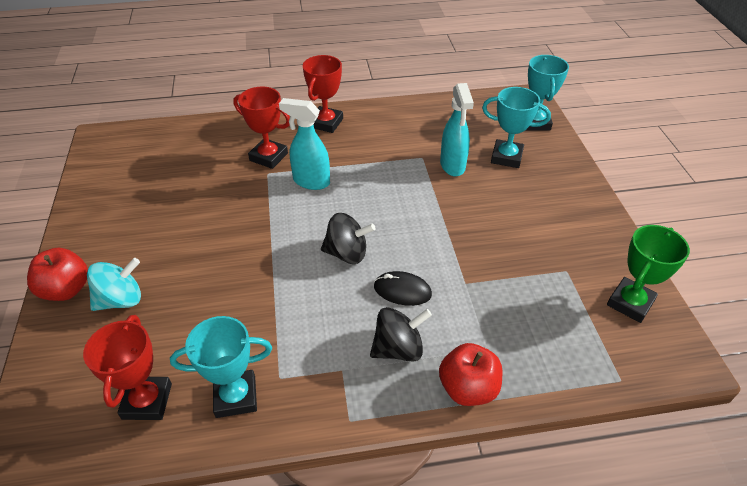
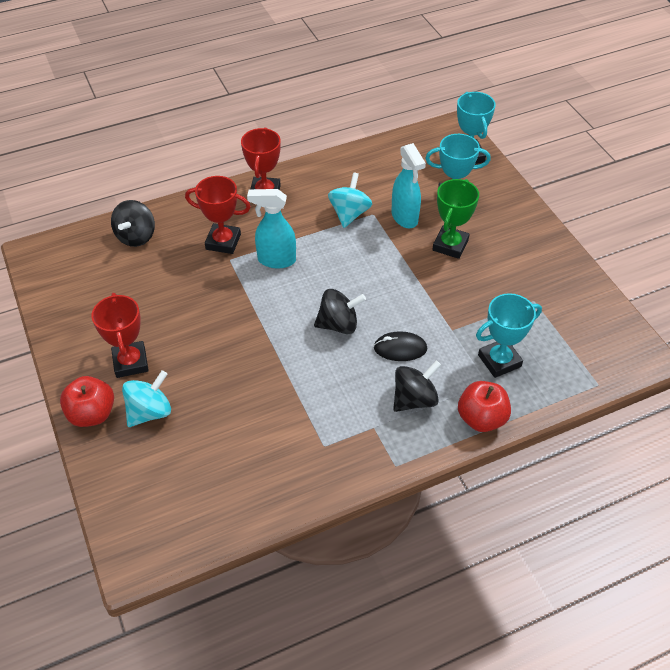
camera: 15 degrees left, 5 degrees up
red trophy [83,315,172,420] -> red trophy moved to [91,293,149,378]
turquoise trophy [170,316,272,418] -> turquoise trophy moved to [476,293,542,378]
green trophy [607,225,690,323] -> green trophy moved to [432,179,479,259]
none -> black spinning top [111,200,155,247]
none -> turquoise spinning top [328,173,372,228]

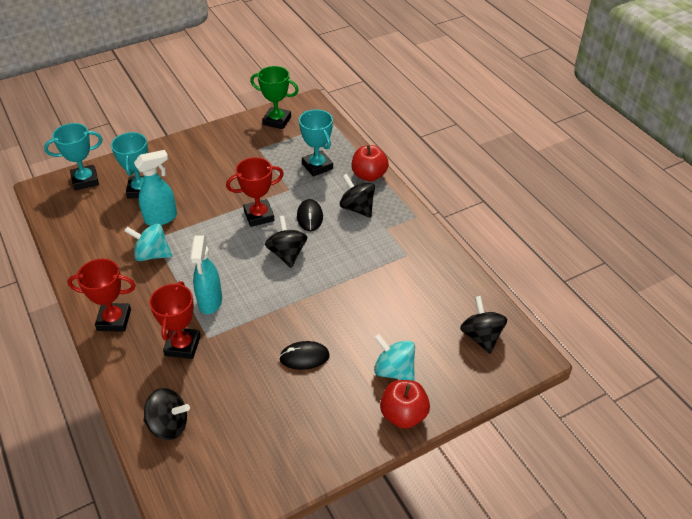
camera: 95 degrees left, 5 degrees down
red trophy [91,293,149,378] -> red trophy moved to [226,157,284,227]
green trophy [432,179,479,259] -> green trophy moved to [250,66,299,129]
none -> black mouse [279,341,330,370]
none -> black spinning top [460,296,507,354]

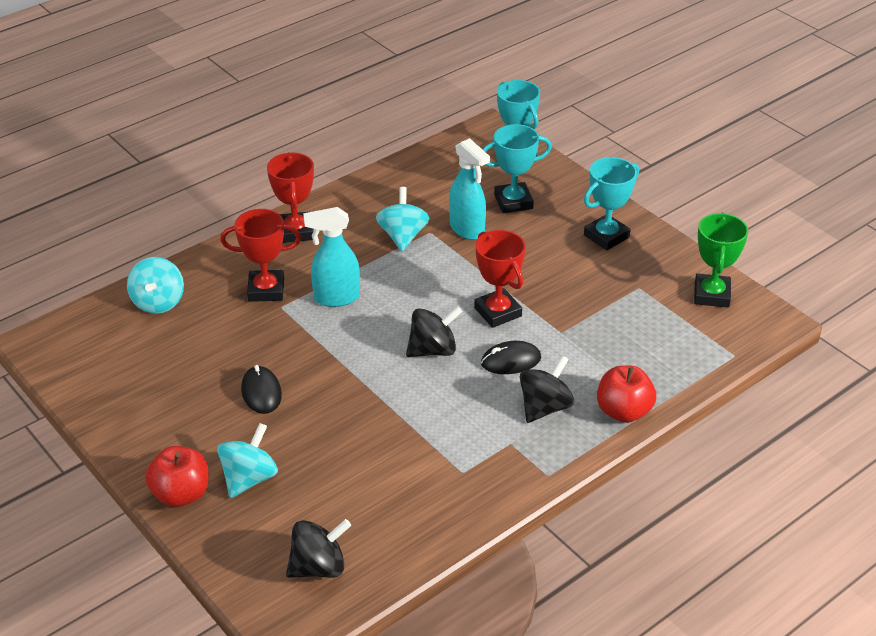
camera: 80 degrees right, 5 degrees down
black spinning top [143,388,190,440] -> turquoise spinning top [127,257,184,314]
turquoise trophy [299,110,333,177] -> turquoise trophy moved to [584,157,639,250]

